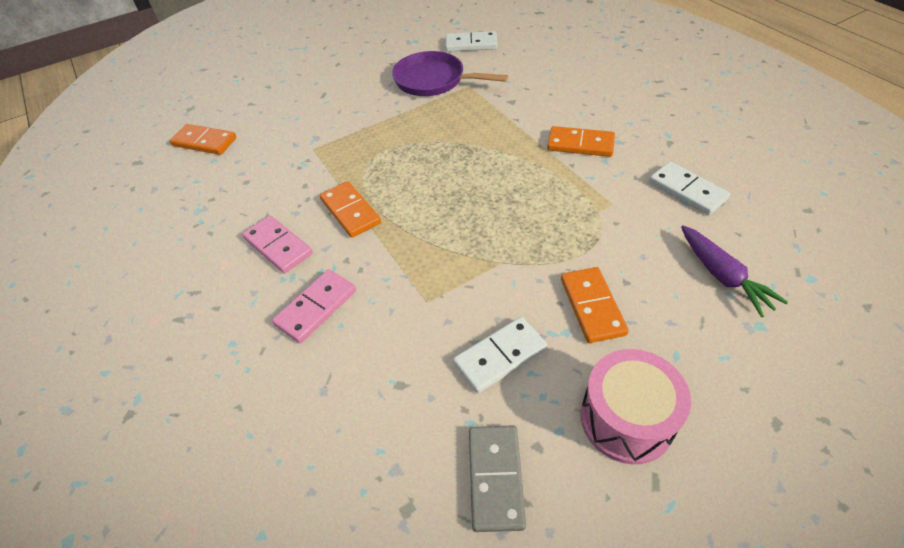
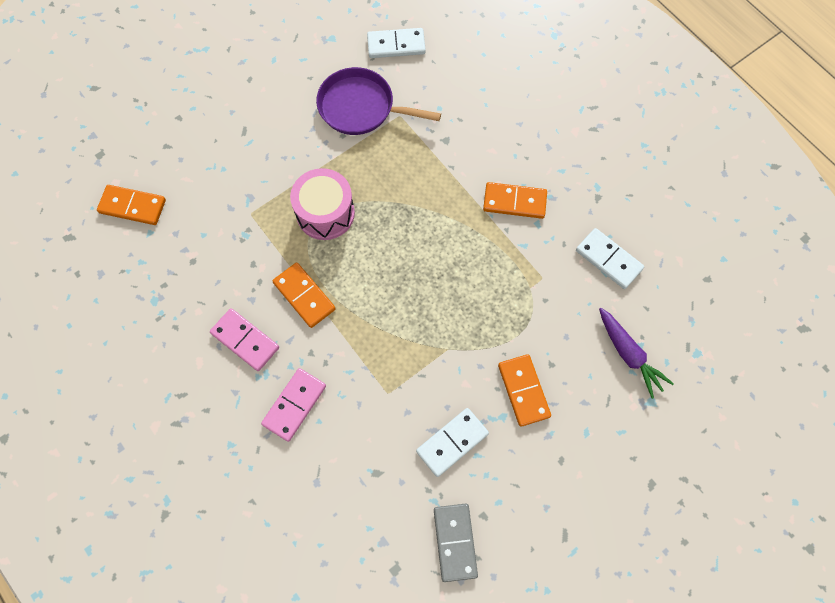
camera: 10 degrees left, 20 degrees up
pink drum [581,349,691,465] -> pink drum moved to [290,168,355,240]

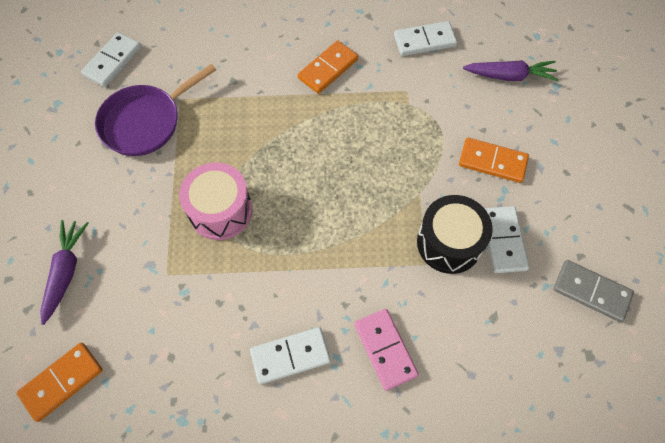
camera: 55 degrees left, 5 degrees down
pink domino [210,308,279,371] -> white domino [250,327,331,384]
orange domino [273,263,336,328] -> none
none -> purple carrot [40,220,89,325]
none -> black drum [417,195,493,274]

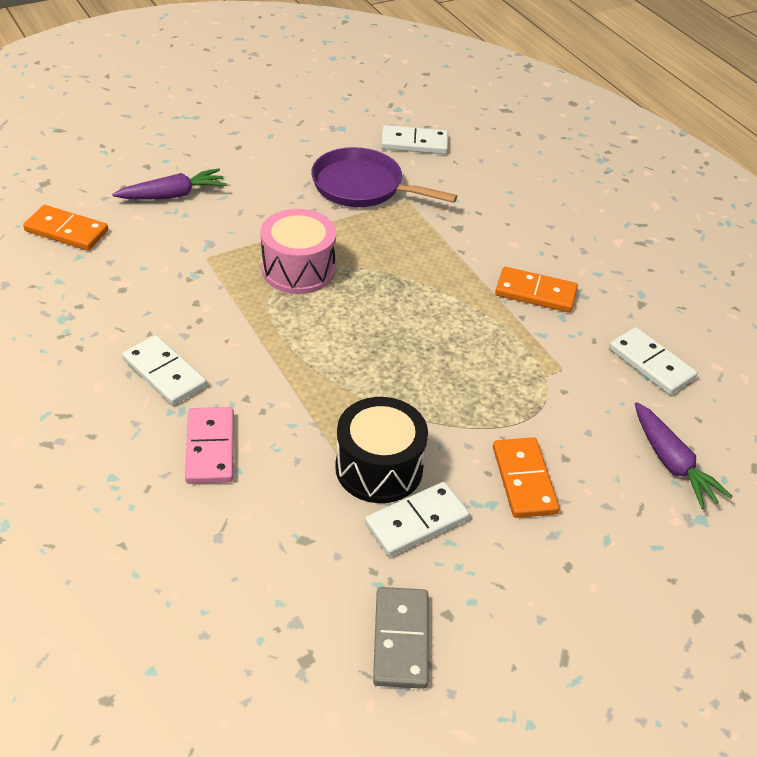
camera: 60 degrees right, 20 degrees down
pink domino [355,309,419,391] -> pink domino turned 45 degrees counterclockwise [185,407,234,484]

